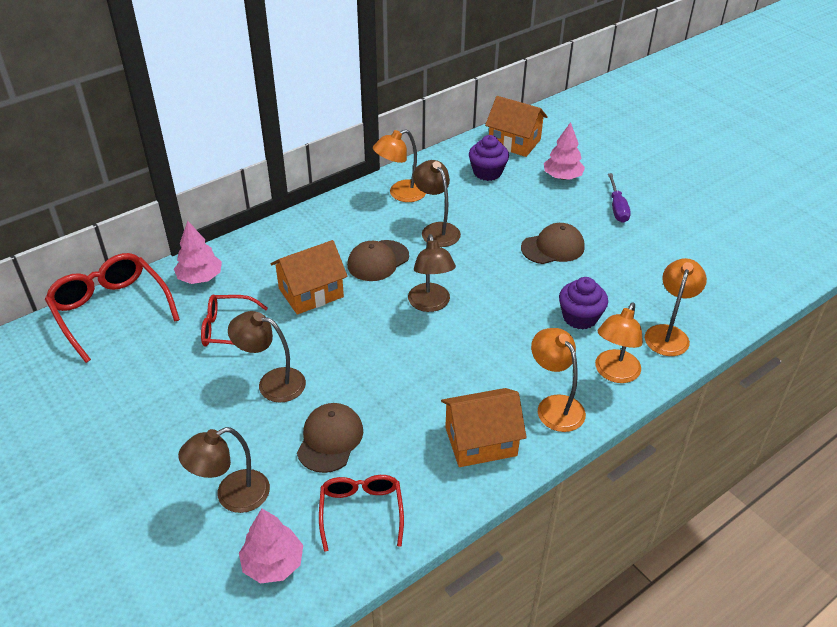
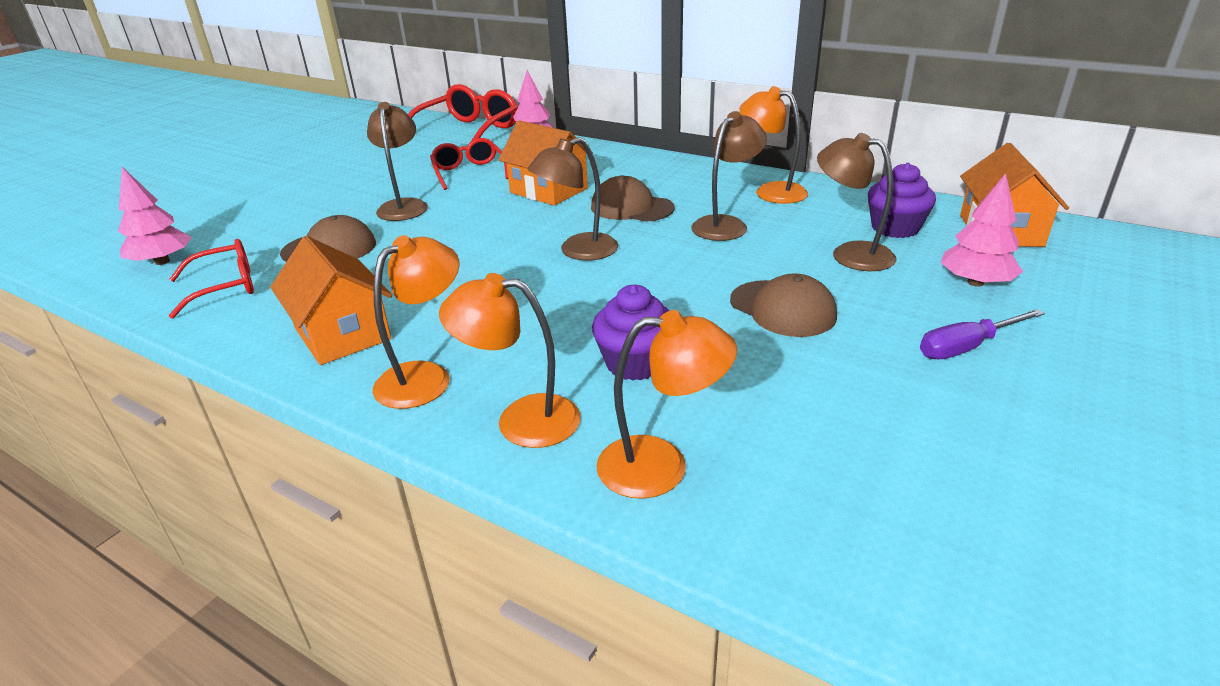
camera: 70 degrees right, 10 degrees down
brown lamp [178,427,270,513] -> brown lamp moved to [817,133,896,271]

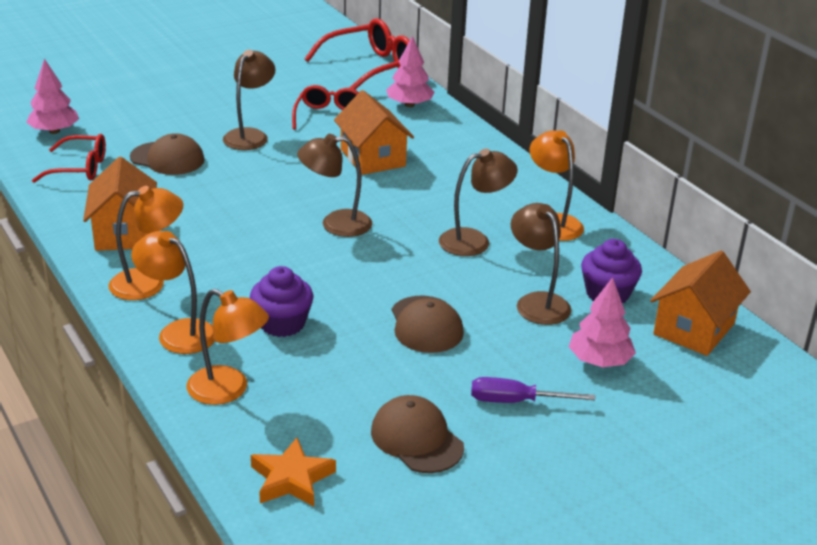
camera: 25 degrees right, 0 degrees up
brown cap [591,175,675,222] -> brown cap moved to [371,395,464,473]
none -> orange star [251,438,336,506]

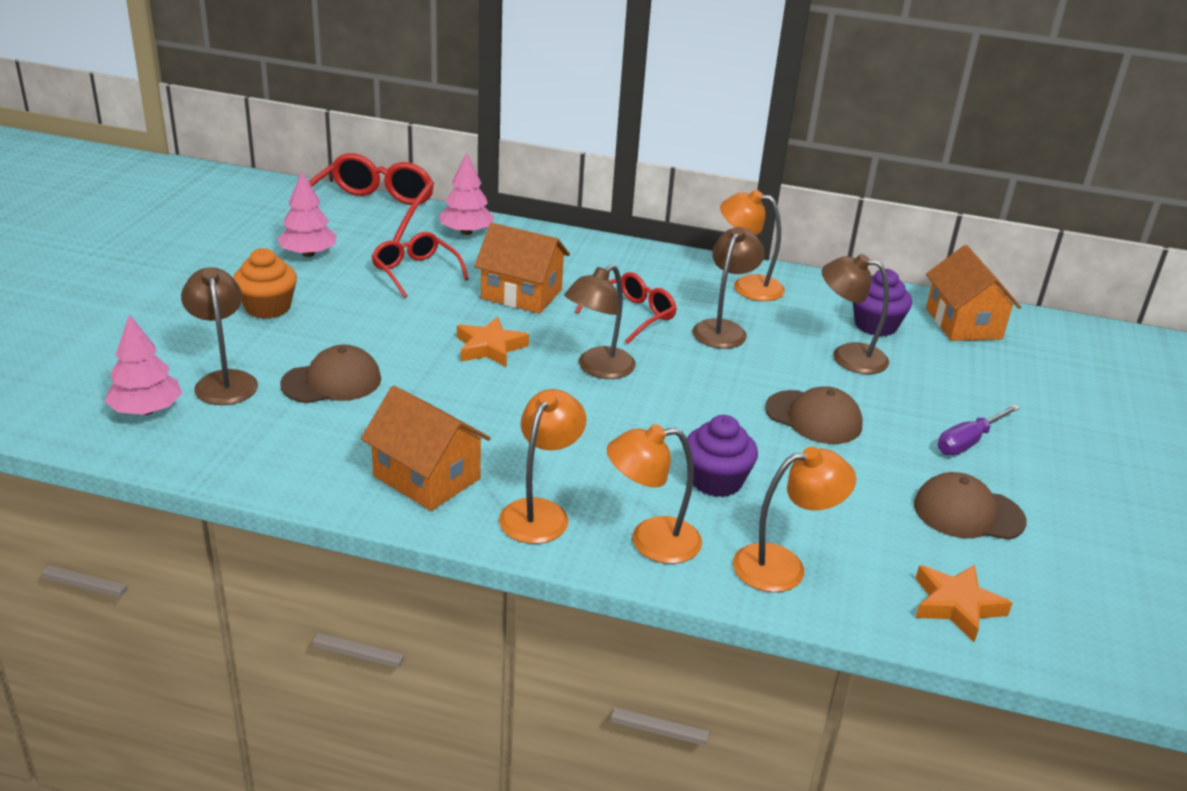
camera: 45 degrees left, 0 degrees up
red glasses [32,134,106,183] -> red glasses moved to [575,272,677,344]
brown lamp [223,50,275,150] -> brown lamp moved to [181,267,258,405]
pink tree [569,277,636,367] -> pink tree moved to [277,172,336,257]
none -> orange cupcake [233,248,297,319]
none -> orange star [457,317,529,367]

